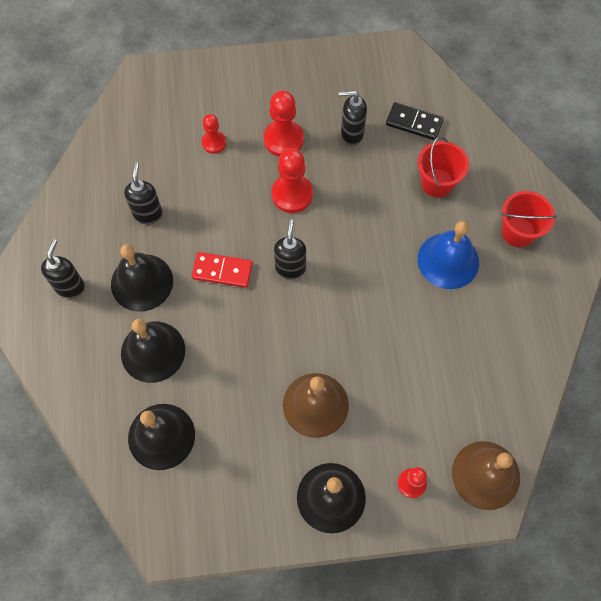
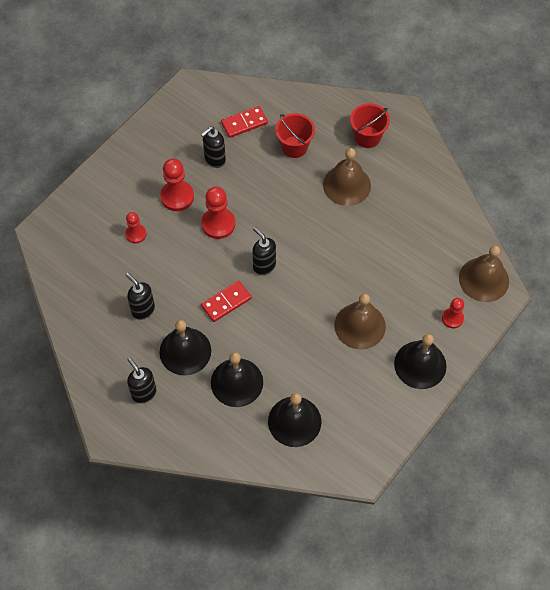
camera: 45 degrees left, 5 degrees down
black domino [386,102,444,140] -> red domino [221,106,268,138]
blue bell [418,221,479,289] -> brown bell [323,148,371,206]

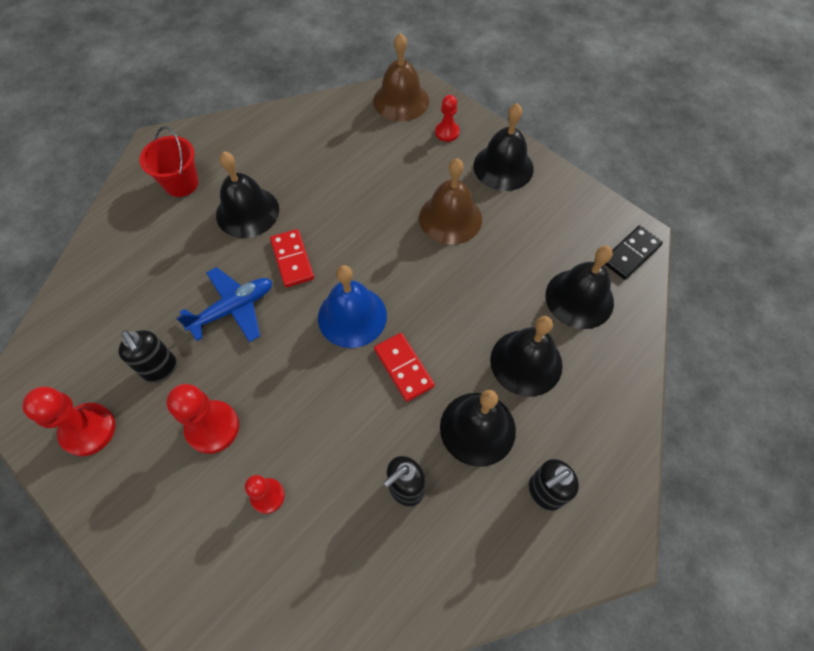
camera: 85 degrees left, 0 degrees up
red pawn [201,187,235,239] -> red pawn moved to [22,387,115,456]
red domino [221,106,268,138] -> red domino moved to [270,229,314,287]
black soap dispenser [252,227,276,275] -> blue bell [318,265,387,348]
red bucket [275,113,315,158] -> none
brown bell [323,148,371,206] -> black bell [216,152,279,238]
none -> blue plane [177,267,272,342]
none -> black domino [604,226,663,280]

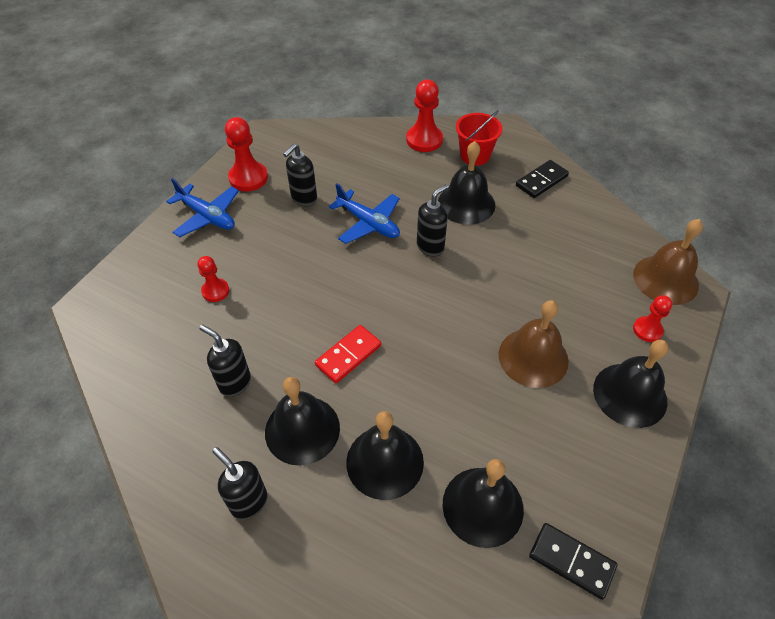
camera: 75 degrees right, 10 degrees down
red pawn [166,384,239,454] -> red pawn moved to [406,80,443,152]
red domino [270,229,314,287] -> black soap dispenser [417,184,449,256]
blue bell [318,265,387,348] -> none
none -> blue plane [166,178,239,237]
none -> black domino [516,160,569,198]

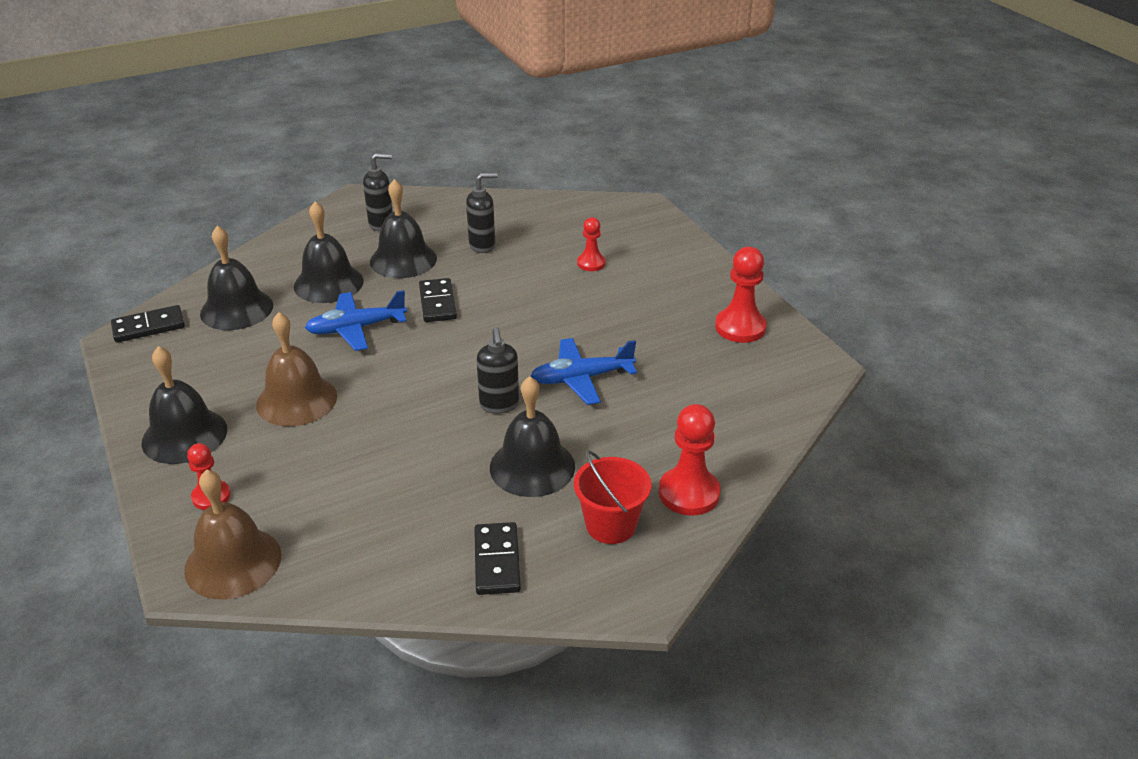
camera: 125 degrees right, 15 degrees down
blue plane [166,178,239,237] -> blue plane moved to [305,290,407,351]
black soap dispenser [283,143,317,206] -> none
red domino [315,325,381,383] -> black domino [419,278,457,322]

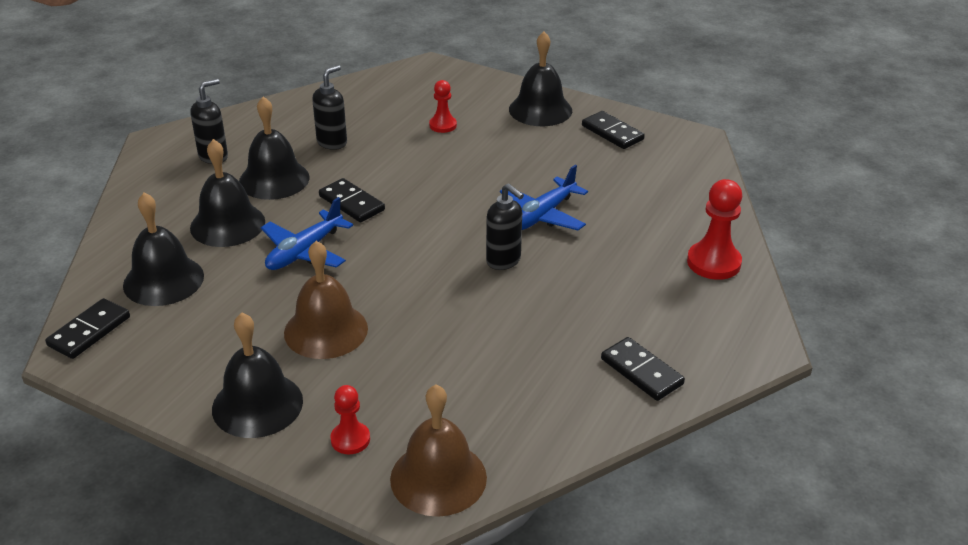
camera: 35 degrees left, 0 degrees up
black bell [490,376,575,497] -> black bell moved to [509,32,572,126]
red bucket [574,451,652,544] -> none
red pawn [715,247,767,343] -> black domino [582,111,645,149]

